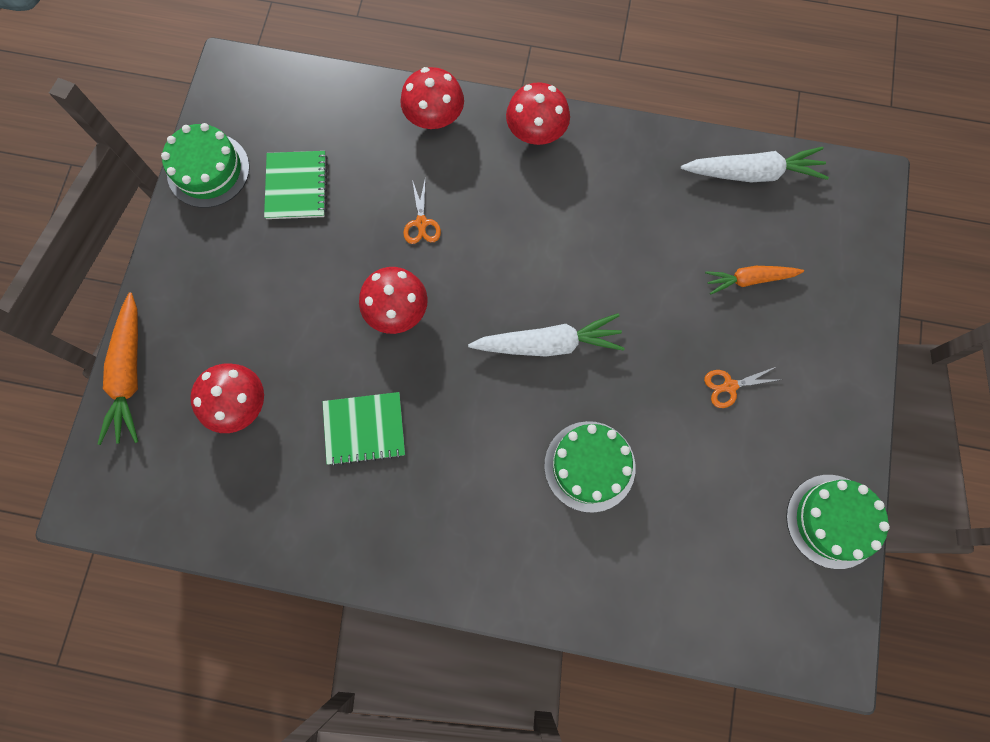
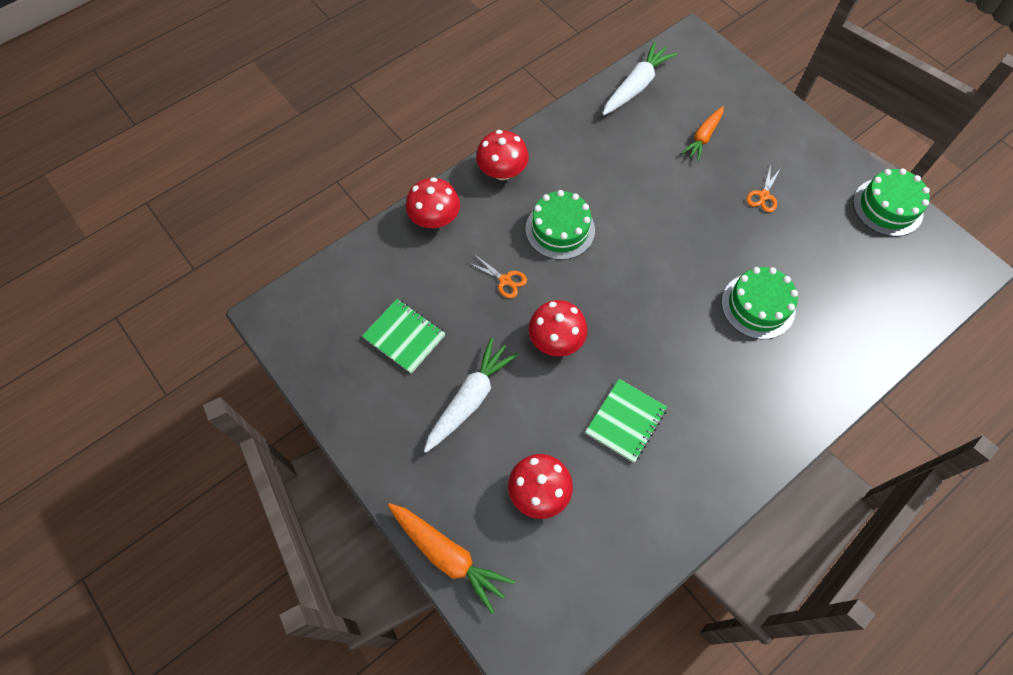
camera: 50 degrees left, 10 degrees down
green cake [161,123,250,208] -> green cake moved to [526,190,595,260]
white carrot [468,313,625,357] -> white carrot moved to [424,337,519,453]

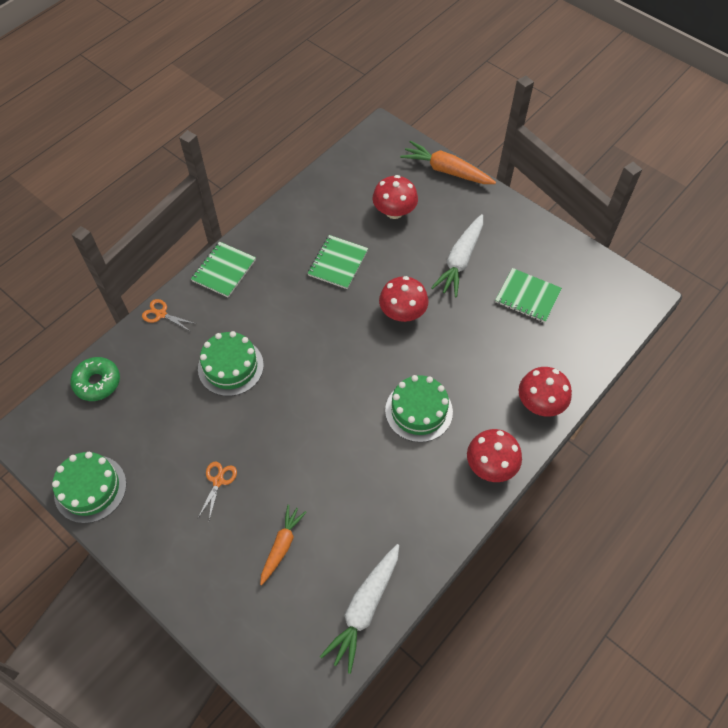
camera: 170 degrees right, 5 degrees down
orange scissors [468,254,527,298] -> orange scissors moved to [142,299,196,331]
none -> green donut [70,357,120,401]
none -> green notebook [191,242,256,298]

